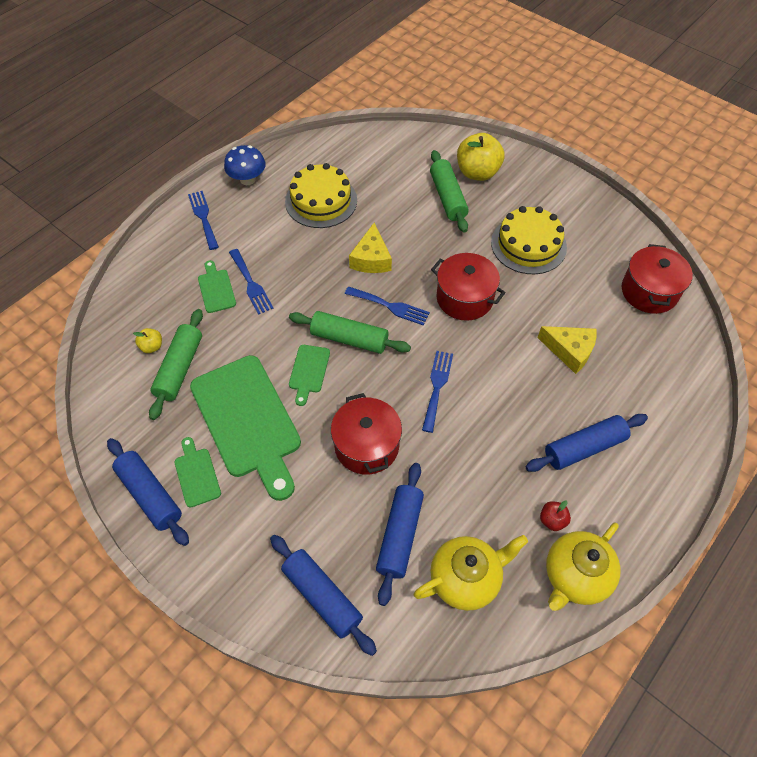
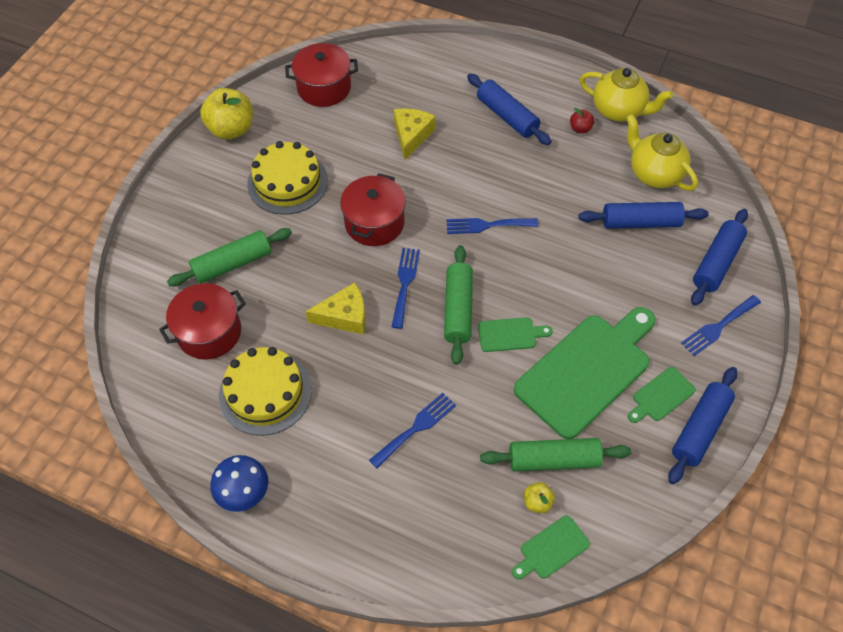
camera: 105 degrees left, 0 degrees up
blue fork [188,191,219,250] -> blue fork moved to [681,295,761,356]
green cutting board [198,260,236,313] -> green cutting board moved to [512,515,590,579]
red pot [331,393,402,475] -> red pot moved to [159,283,246,360]
yellow apple [457,133,504,181] -> yellow apple moved to [200,88,253,140]

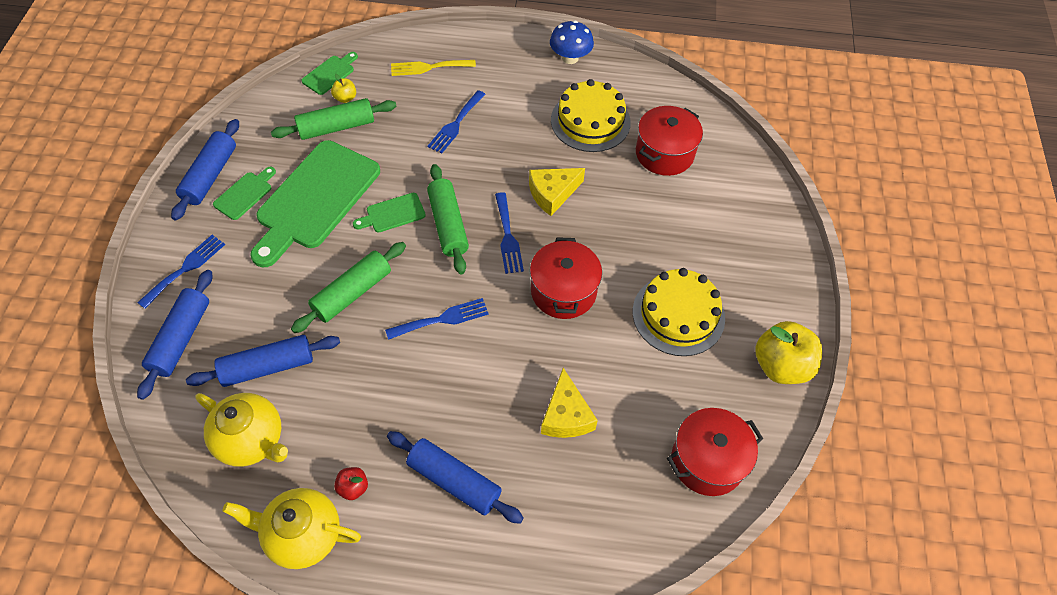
camera: 160 degrees right, 0 degrees up
green rolling pin [167,228,292,286] -> green rolling pin moved to [291,242,406,333]
none -> yellow fork [391,60,476,76]

